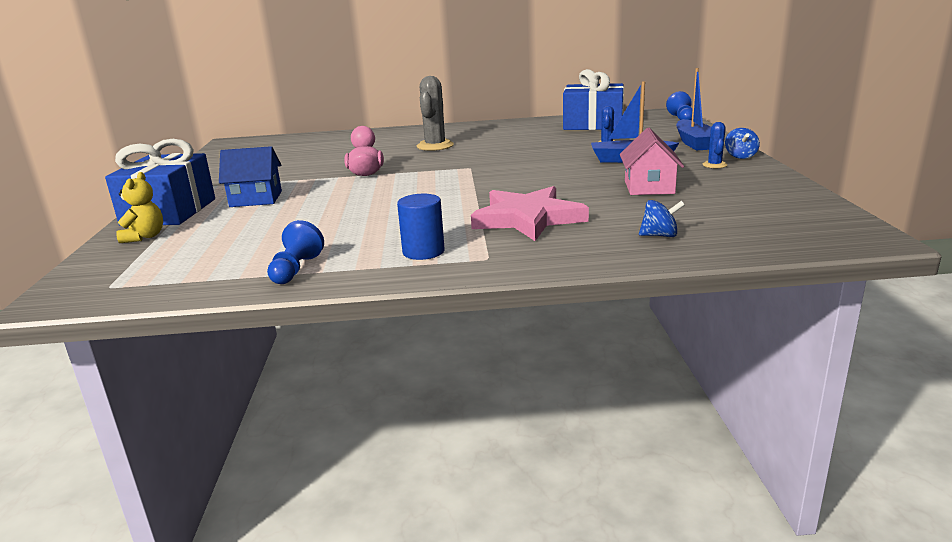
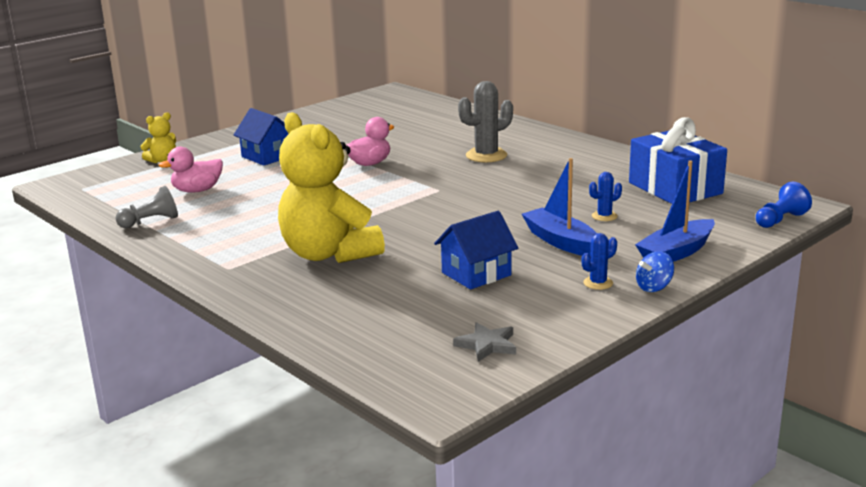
camera: 50 degrees right, 0 degrees up
blue gift [105,139,215,226] -> none
blue pawn [267,220,324,284] -> grey pawn [116,186,178,228]
blue cylinder [397,194,445,260] -> none
pink star [471,186,589,241] -> yellow teddy bear [278,112,385,263]
pink house [620,128,684,195] -> blue house [434,211,518,290]
blue spinning top [639,200,685,237] -> none
none -> pink duck [158,147,223,193]
none -> grey star [453,322,516,362]

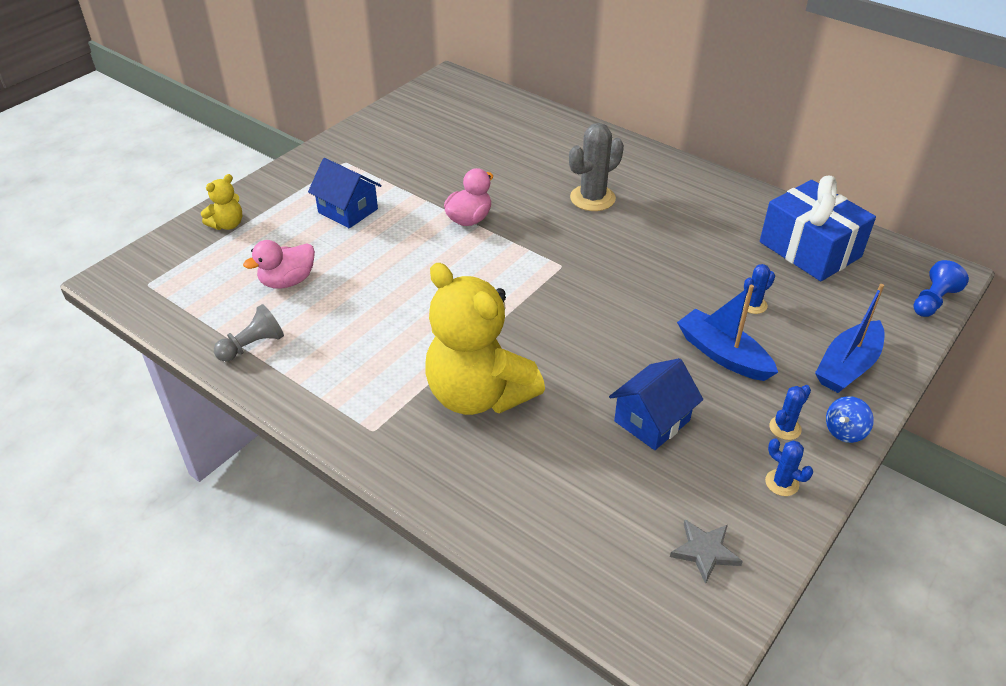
camera: 10 degrees left, 20 degrees up
none -> blue cactus [765,438,813,496]

